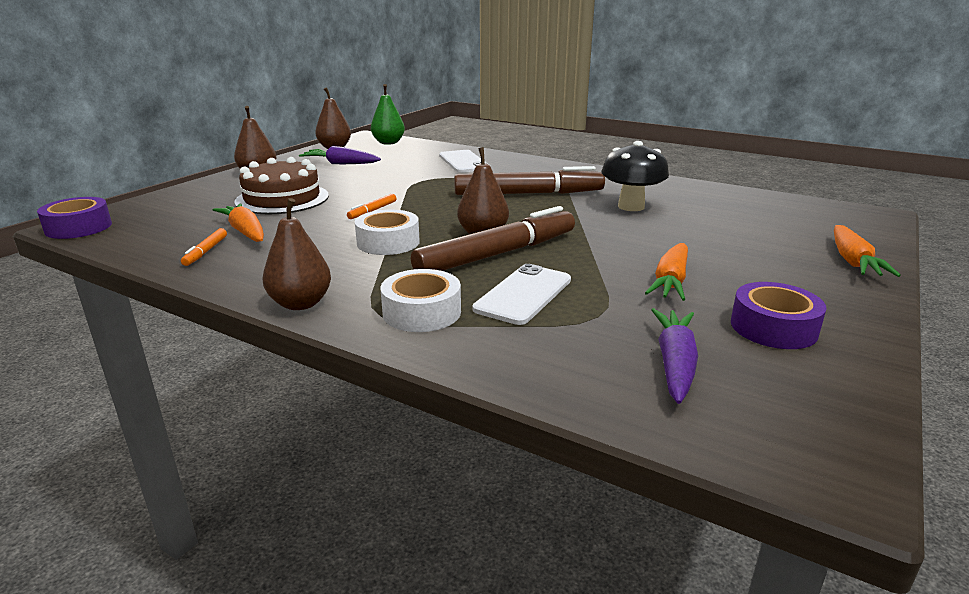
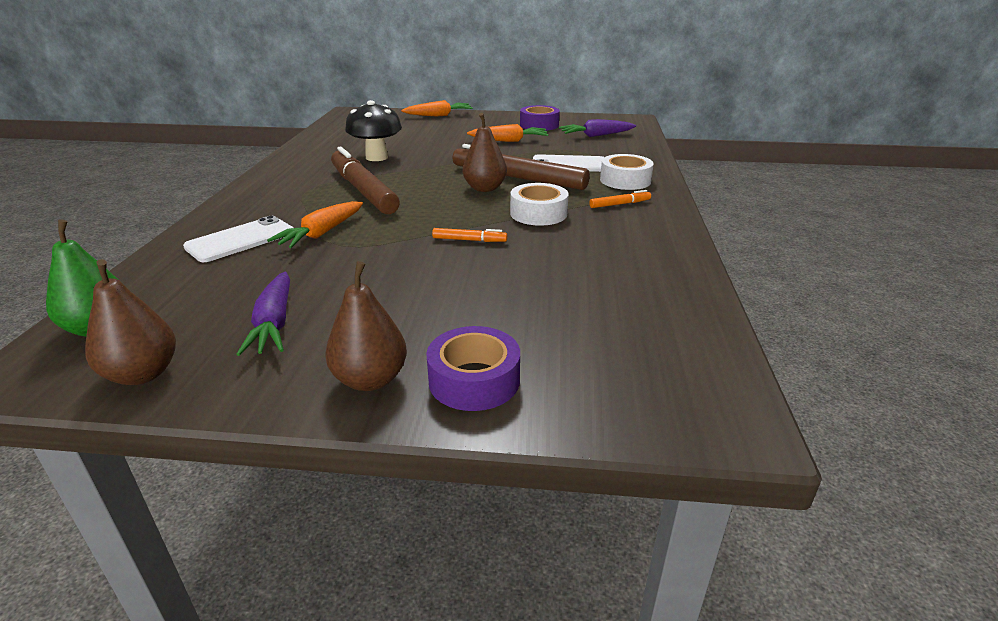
camera: 115 degrees left, 5 degrees up
purple tape [37,197,112,239] -> purple tape moved to [426,326,520,411]
orange marker [181,228,227,266] -> orange marker moved to [589,190,651,208]
orange carrot [213,203,264,242] -> orange carrot moved to [267,201,363,248]
brown cake [234,157,329,214] -> none
brown pear [263,198,331,310] -> none

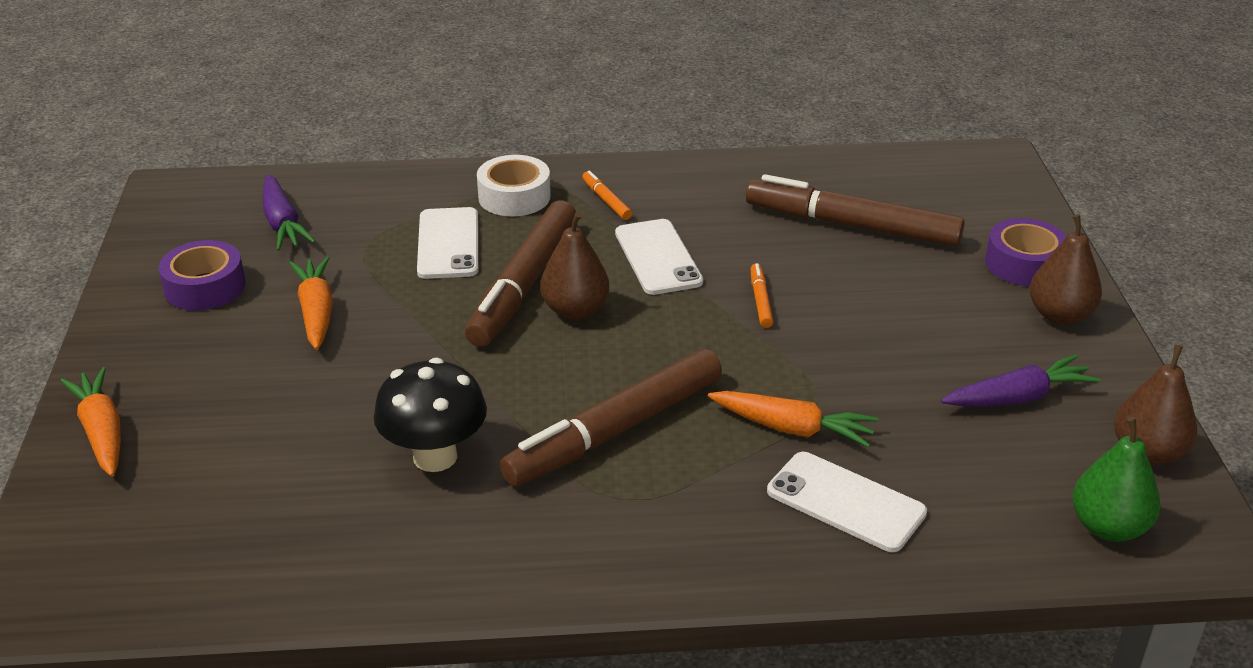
camera: 100 degrees left, 5 degrees up
white tape [510,183,569,226] -> white phone [615,219,703,295]
none -> brown marker [746,174,965,247]

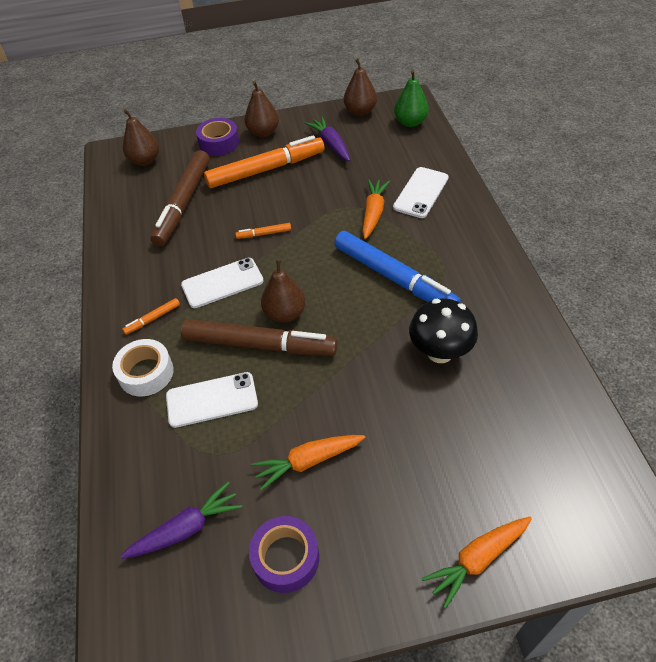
camera: 95 degrees left, 15 degrees up
brown marker [500,349,722,486] -> blue marker [334,231,461,302]
none -> brown pear [123,109,159,166]
none -> orange marker [204,135,325,188]

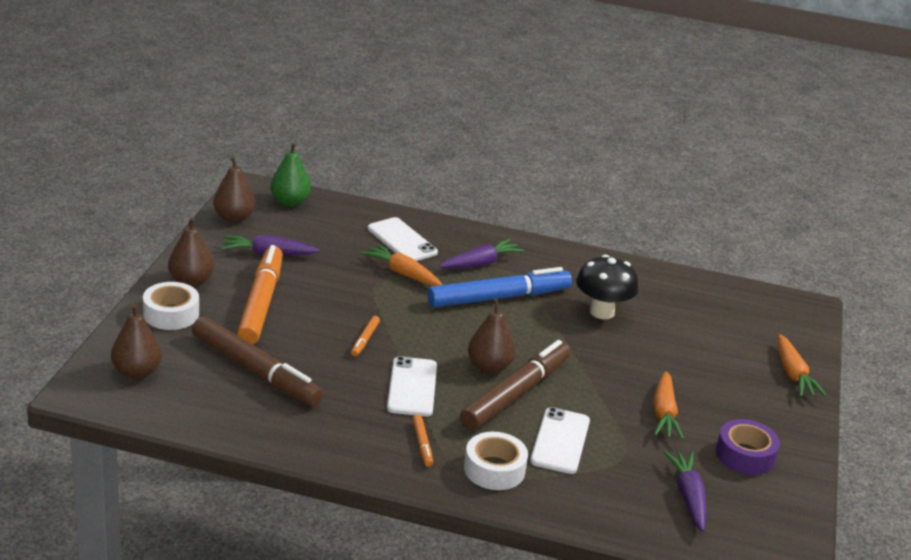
camera: 70 degrees left, 20 degrees down
purple tape [196,118,239,156] -> white tape [143,282,199,330]
none -> purple carrot [439,239,524,269]

